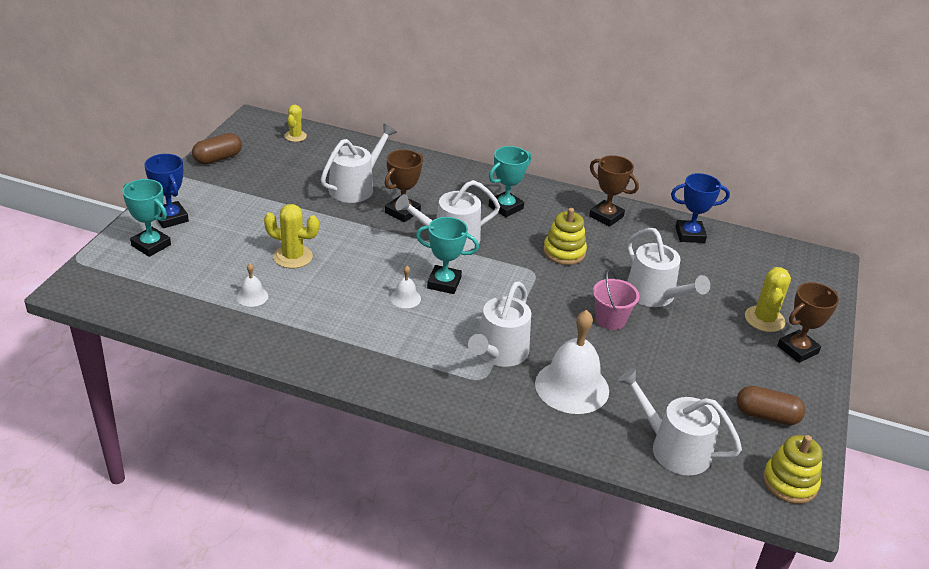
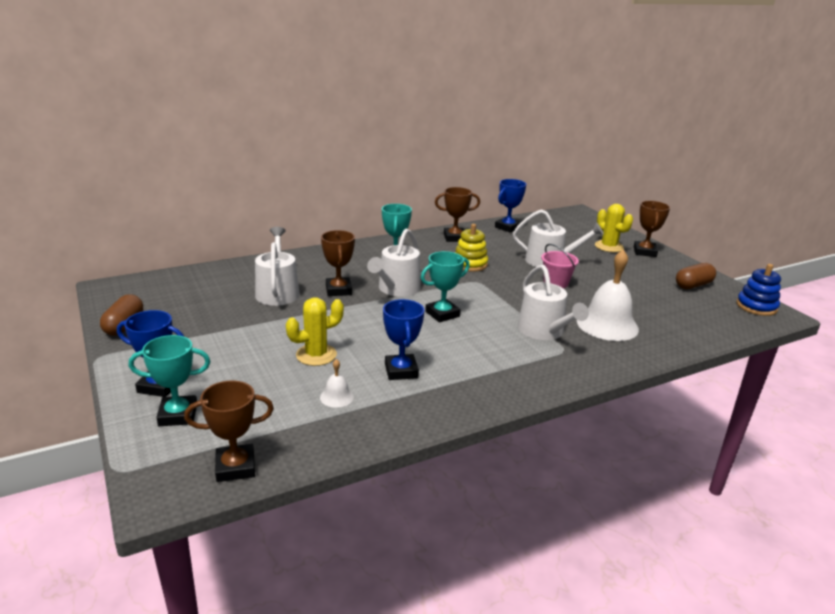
camera: 45 degrees left, 10 degrees down
yellow cactus [284,105,307,142] -> none
white bell [390,266,421,308] -> none
white watering can [618,368,742,476] -> none
yellow stacking toy [763,435,823,504] -> blue stacking toy [736,264,781,316]
none -> brown trophy [184,380,274,482]
none -> blue trophy [383,299,424,380]

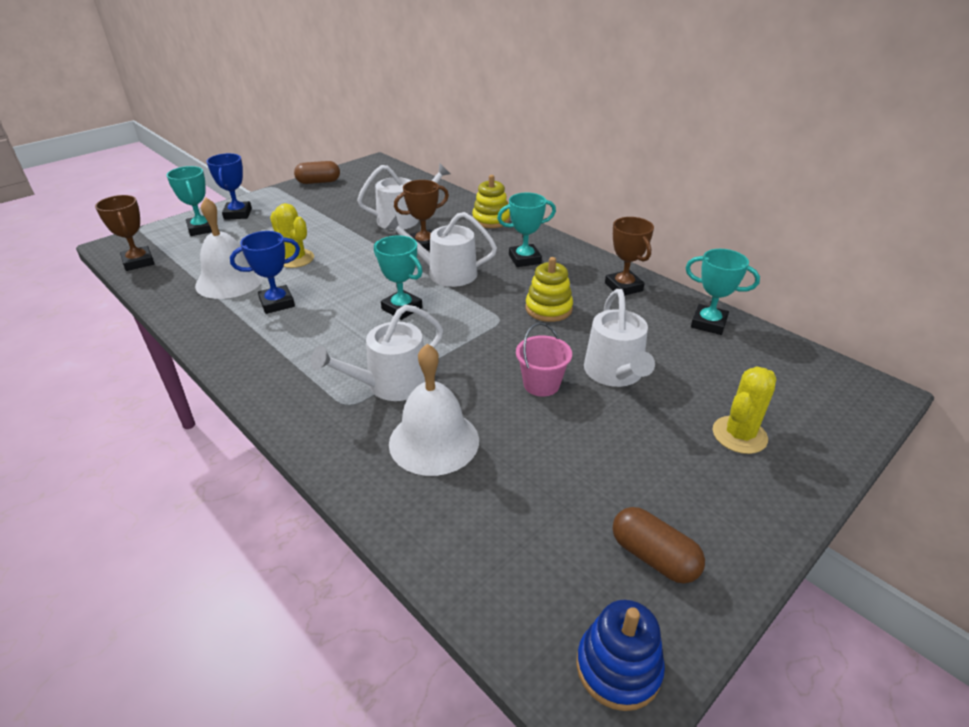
camera: 75 degrees right, 10 degrees up
white bell [320,359,354,408] -> white bell [195,197,264,299], size x2.22
blue trophy [495,179,526,233] -> turquoise trophy [685,249,760,335]
brown trophy [634,201,670,257] -> none
none -> yellow stacking toy [472,175,510,228]

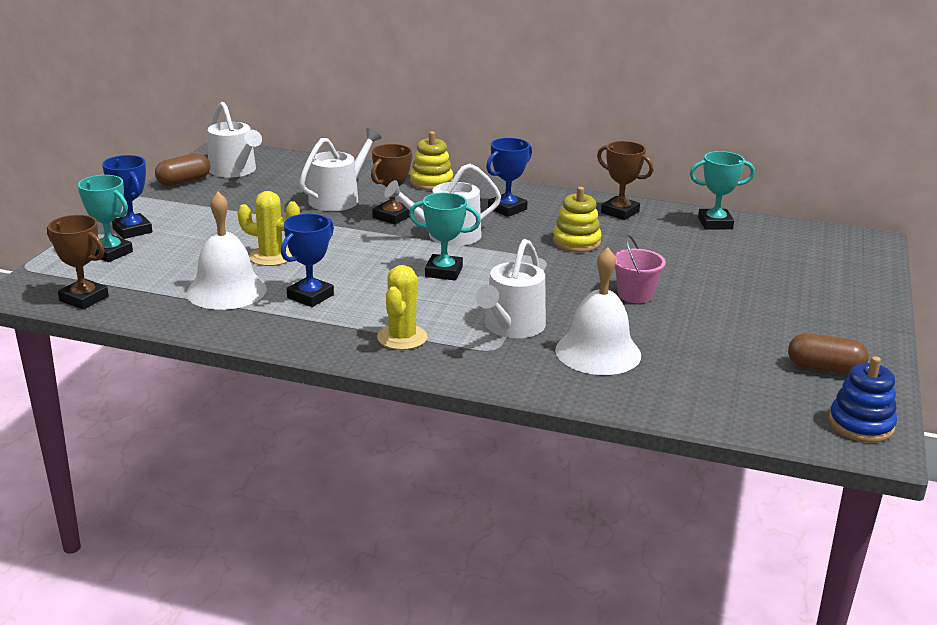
camera: 30 degrees left, 10 degrees down
turquoise trophy [497,193,556,267] -> blue trophy [486,138,532,217]
white watering can [584,289,655,387] -> white watering can moved to [208,102,262,178]
yellow cactus [713,366,776,454] -> yellow cactus moved to [377,265,428,350]

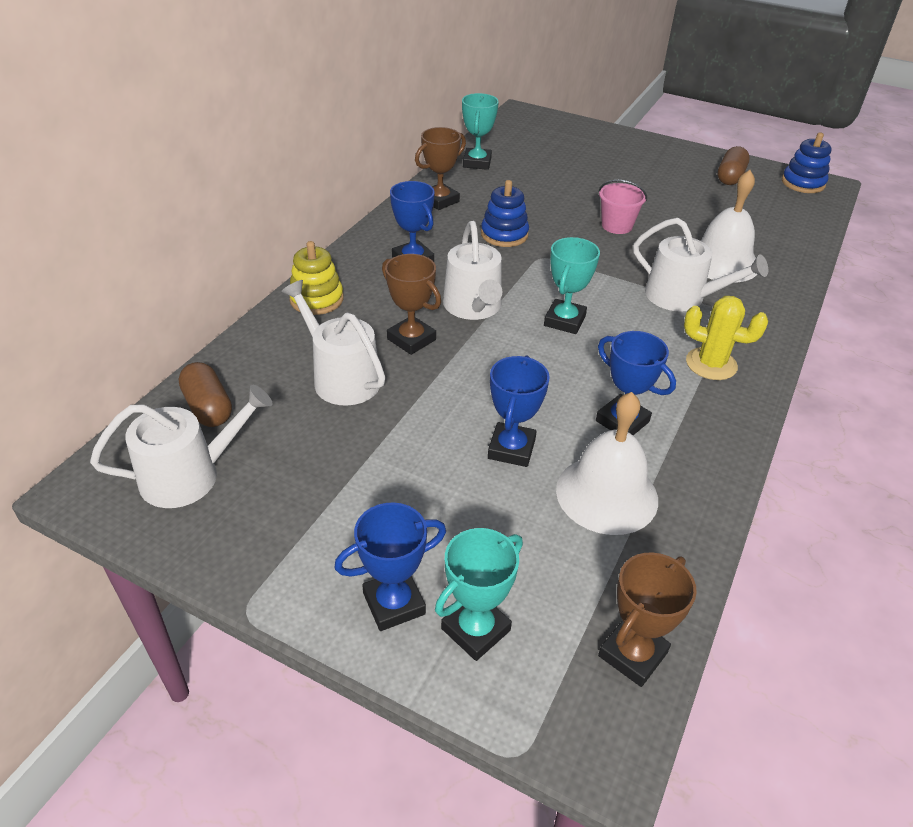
camera: 80 degrees left, 15 degrees up
brown capsule [155,153,210,186] -> brown capsule moved to [179,362,232,427]
yellow cactus [237,191,300,266] -> blue trophy [488,355,550,467]
yellow stacking toy [553,187,602,252] -> blue stacking toy [481,180,529,247]

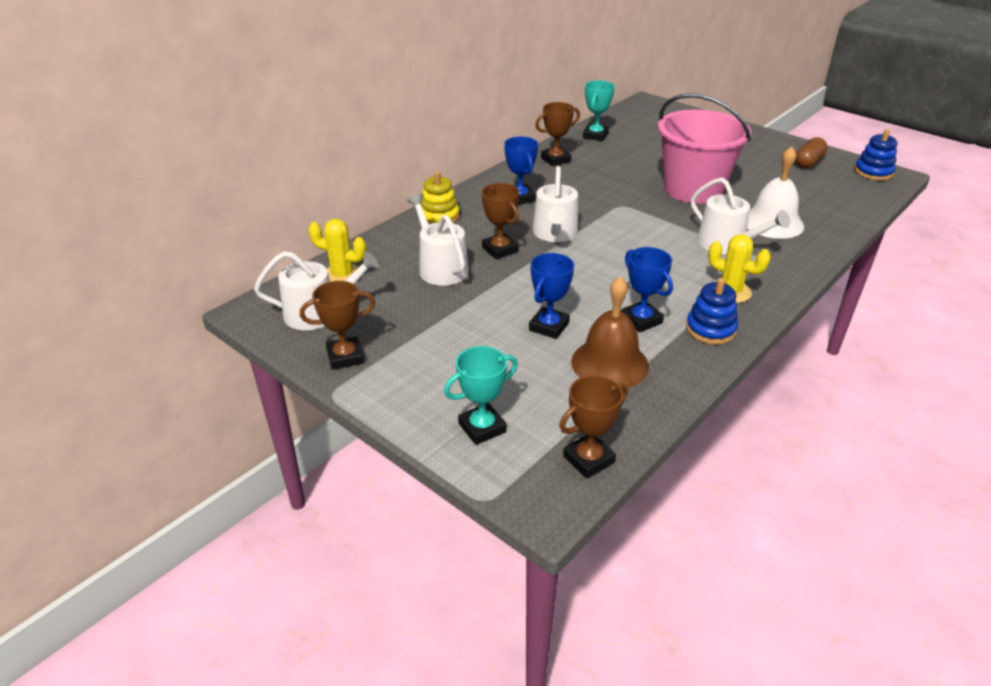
camera: 15 degrees right, 5 degrees down
brown capsule [179,362,232,427] -> yellow cactus [308,219,366,282]
blue trophy [334,502,446,631] -> none
blue stacking toy [481,180,529,247] -> blue stacking toy moved to [686,278,738,344]
turquoise trophy [544,237,600,334] -> none
white bell [556,392,658,535] -> brown bell [571,277,649,388]
pink bucket [599,180,647,234] -> pink bucket [658,93,751,204], size x2.30
none -> brown trophy [300,281,375,370]

